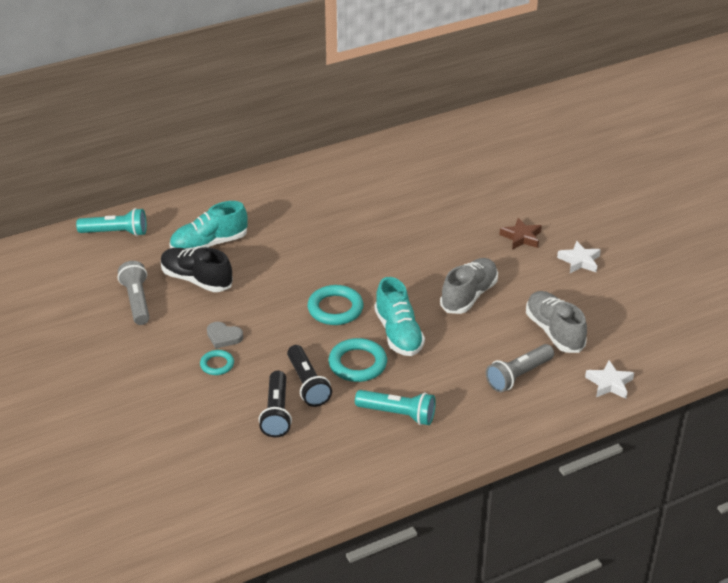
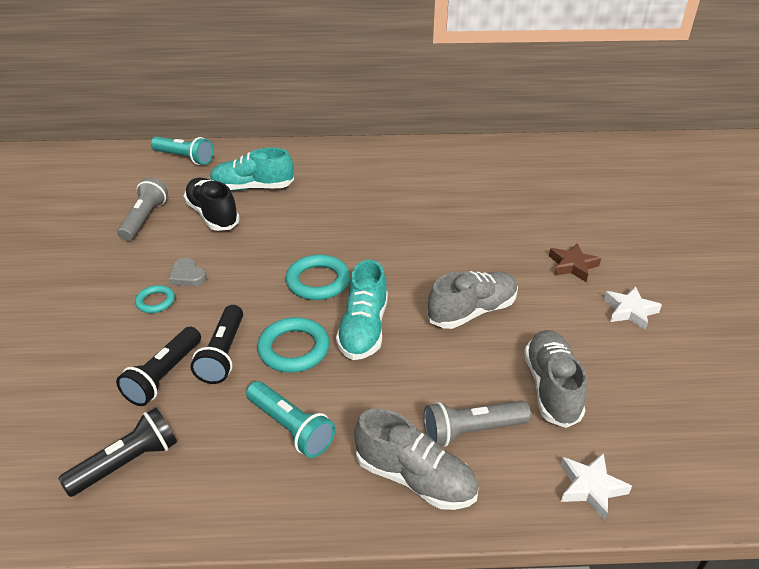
camera: 25 degrees right, 0 degrees up
none -> black flashlight [58,408,177,497]
none -> grey shoe [354,409,479,510]

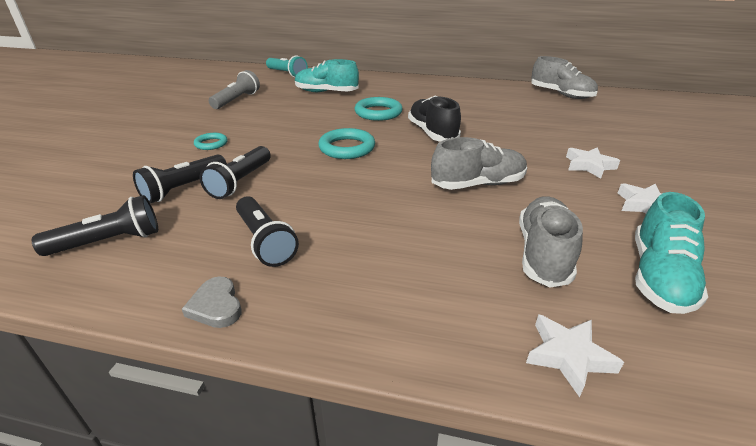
camera: 15 degrees right, 5 degrees down
grey heart [168,257,207,287] -> grey heart moved to [182,277,241,328]
black shoe [184,178,240,231] -> black shoe moved to [408,96,461,142]
turquoise flashlight [246,381,335,458] -> black flashlight [236,196,299,267]
turquoise ring [257,317,330,373] -> turquoise ring moved to [355,97,403,121]
turquoise shoe [336,260,388,360] -> turquoise shoe moved to [635,192,708,314]
grey shoe [354,409,479,510] -> grey shoe moved to [531,56,598,99]
grey flashlight [423,401,531,447] -> none
brown star [549,243,601,282] -> white star [566,147,620,179]

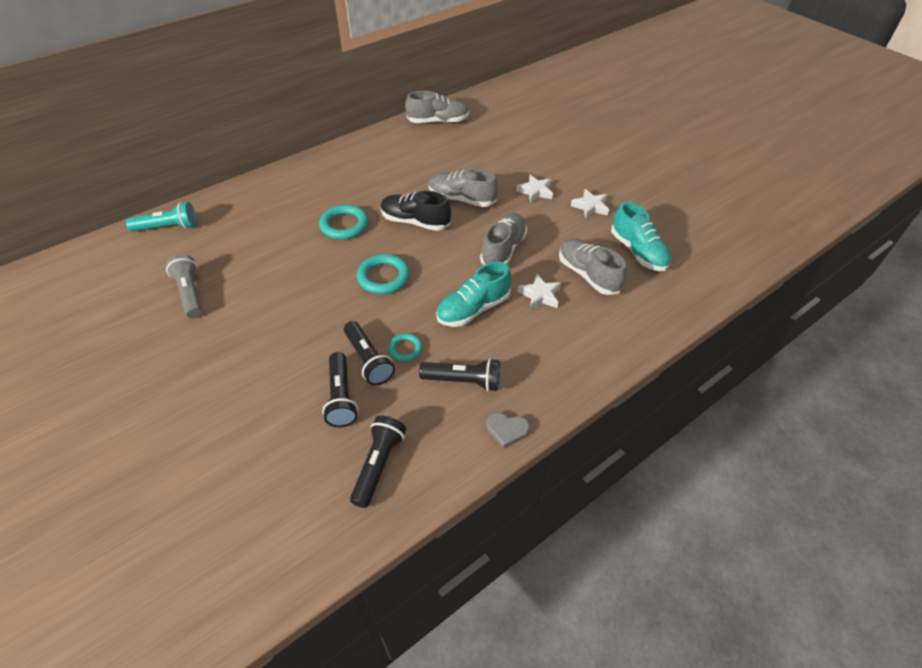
camera: 50 degrees left, 15 degrees up
turquoise ring [194,133,228,150] -> turquoise ring moved to [388,333,422,362]
turquoise shoe [295,59,359,92] -> turquoise shoe moved to [436,262,511,327]
white star [526,314,624,397] -> white star moved to [518,274,561,310]
none -> grey shoe [429,168,498,207]

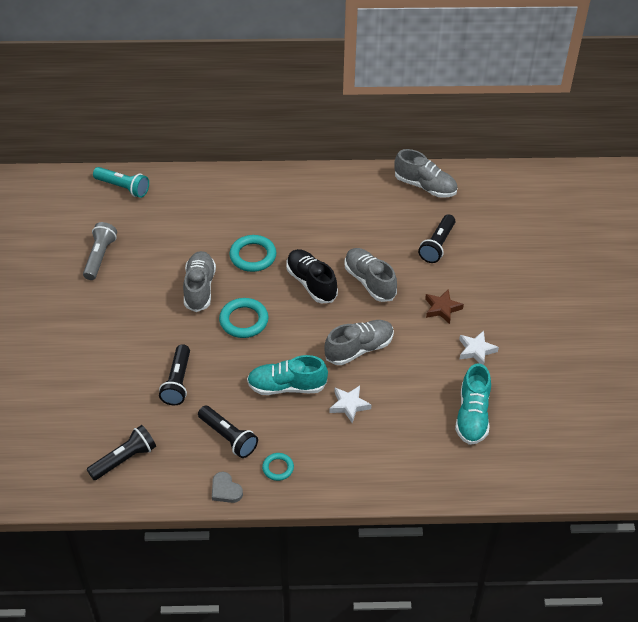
camera: 35 degrees right, 0 degrees up
black flashlight [322,352,358,427] -> black flashlight moved to [418,214,455,263]
turquoise ring [388,333,422,362] -> turquoise ring moved to [262,453,294,481]
white star [516,175,553,203] -> brown star [425,289,464,324]
grey shoe [559,238,627,295] -> grey shoe moved to [183,251,216,312]

